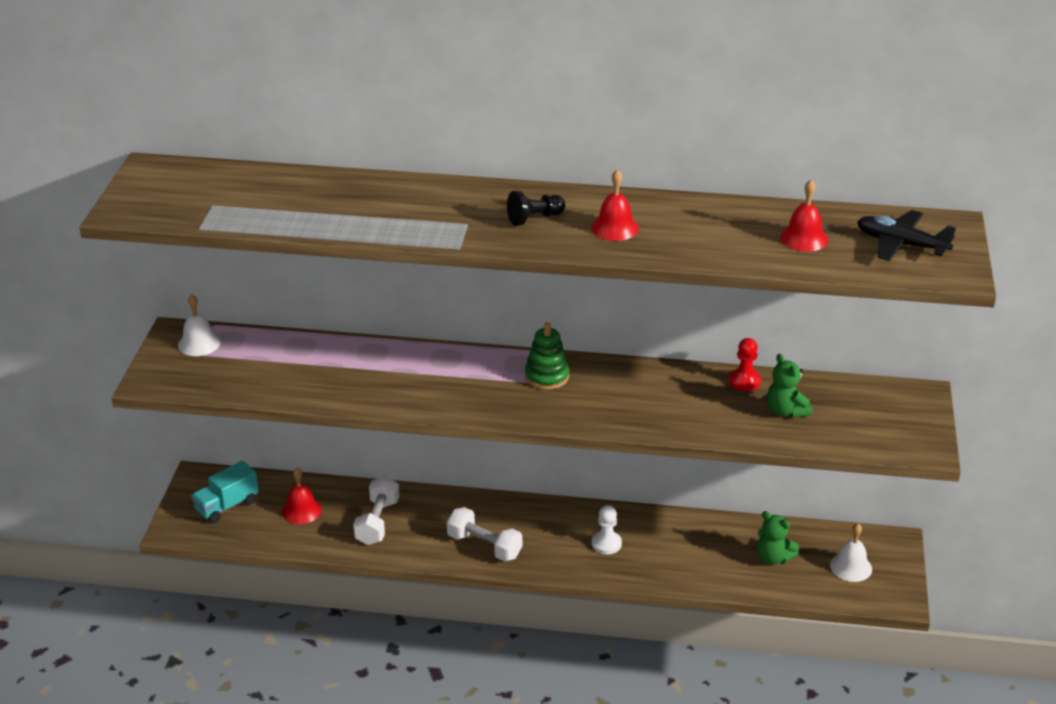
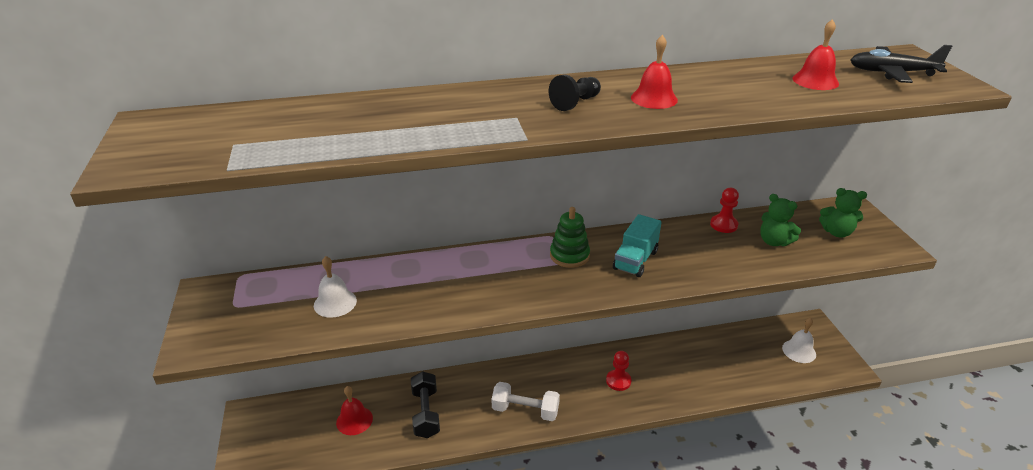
camera: 20 degrees left, 0 degrees up
white bell [178,295,220,356] -> white bell moved to [314,256,357,318]
turquoise truck [191,461,259,523] -> turquoise truck moved to [613,214,661,277]
white dumbbell [353,476,400,545] -> black dumbbell [411,371,440,438]
white pawn [592,505,622,554] -> red pawn [606,351,631,391]
green teddy bear [757,511,799,565] -> green teddy bear moved to [819,188,867,238]

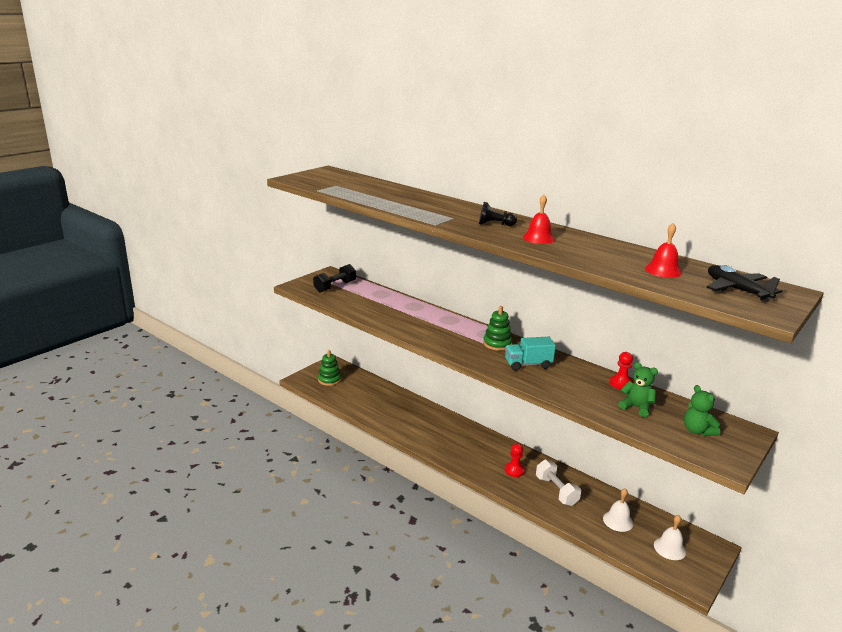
camera: 50 degrees right, 10 degrees down
white bell [314,256,357,318] -> white bell moved to [603,488,633,532]
red bell [336,386,373,435] -> none
black dumbbell [411,371,440,438] -> black dumbbell moved to [313,264,356,292]
white dumbbell [492,382,560,421] -> white dumbbell moved to [536,459,581,506]
green teddy bear [760,194,801,246] -> green teddy bear turned 120 degrees clockwise [618,362,658,417]
none -> green stacking toy [318,350,341,386]

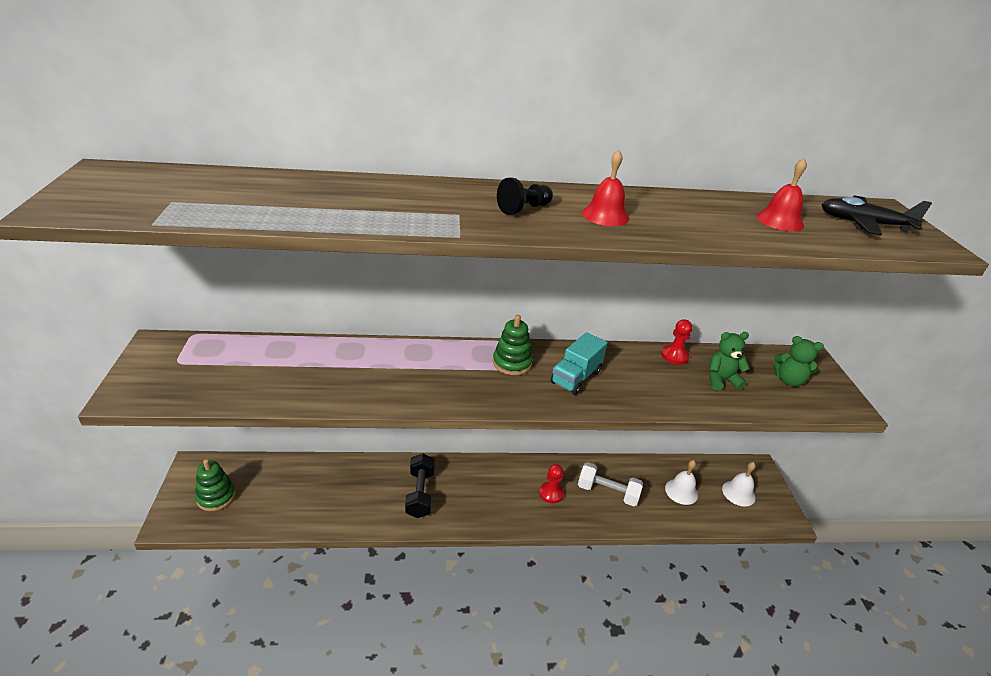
camera: 45 degrees left, 10 degrees up
black dumbbell [313,264,356,292] -> black dumbbell moved to [405,454,435,518]

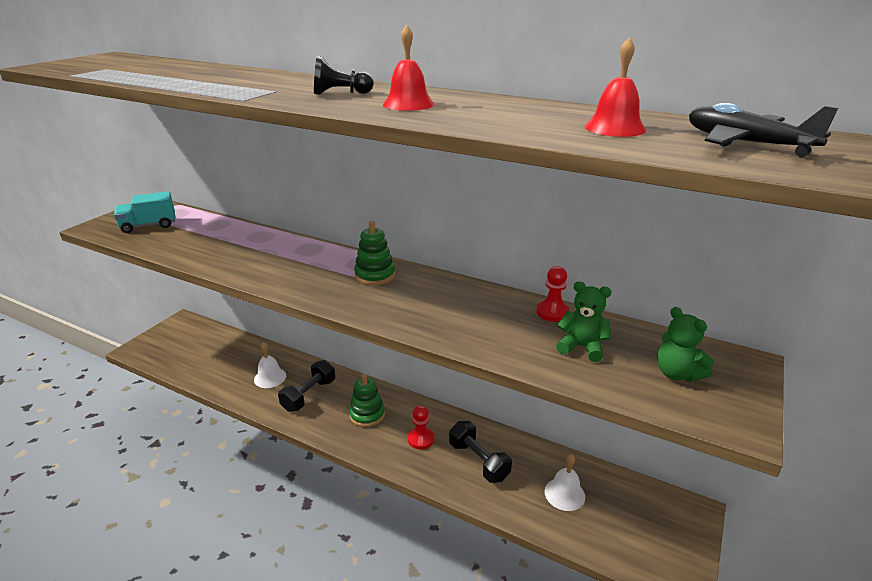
camera: 35 degrees right, 5 degrees down
green stacking toy [195,459,236,511] -> green stacking toy moved to [349,374,385,427]
turquoise truck [551,332,607,395] -> turquoise truck moved to [114,191,175,233]
white dumbbell [578,462,643,506] -> black dumbbell [449,421,512,483]
white bell [722,462,756,506] -> white bell moved to [254,342,286,388]

